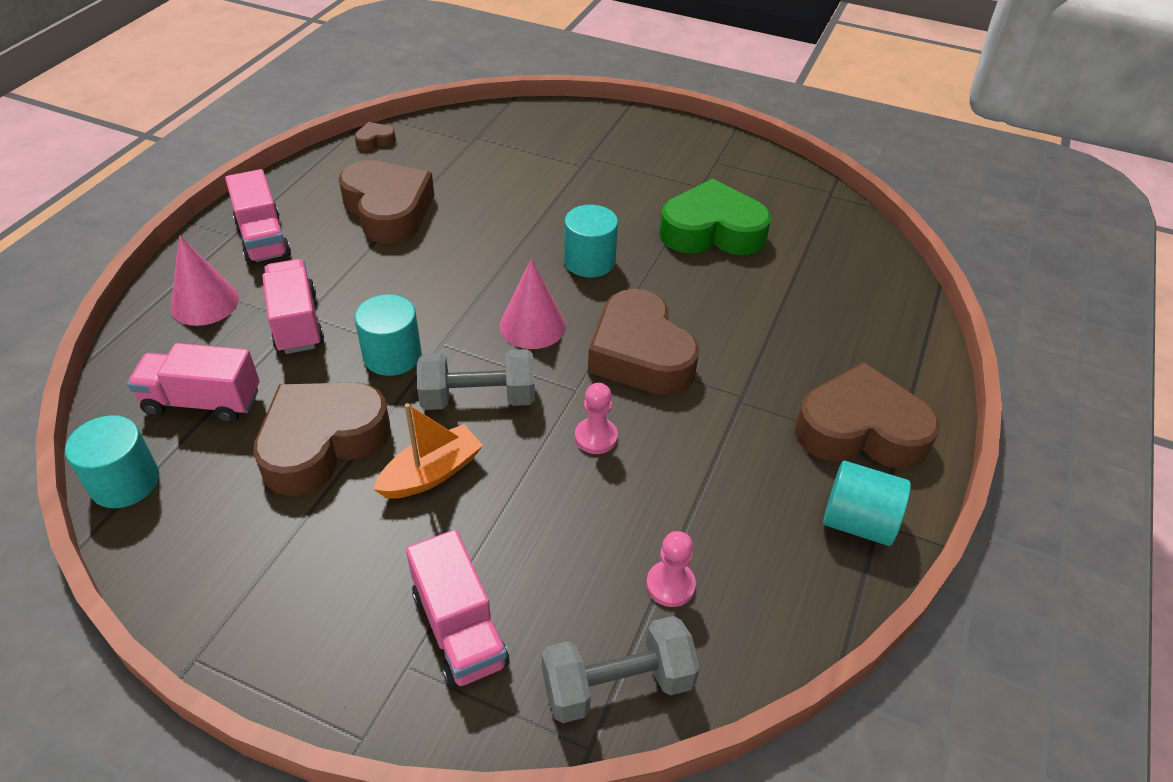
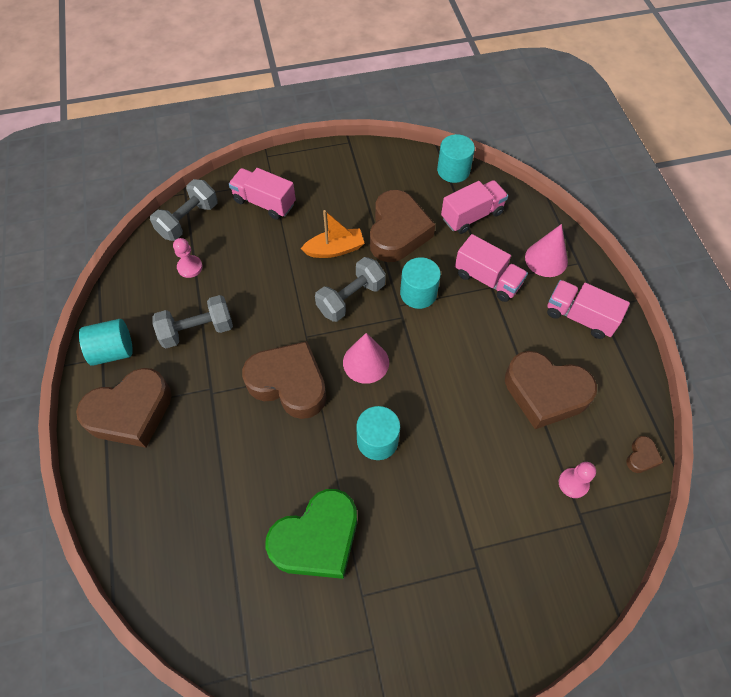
camera: 145 degrees right, 15 degrees up
orange boat [373,403,483,499] -> orange boat turned 120 degrees counterclockwise [301,210,365,258]
pink pawn [575,383,618,454] -> pink pawn moved to [559,462,596,498]
none -> grey dumbbell [153,295,233,348]

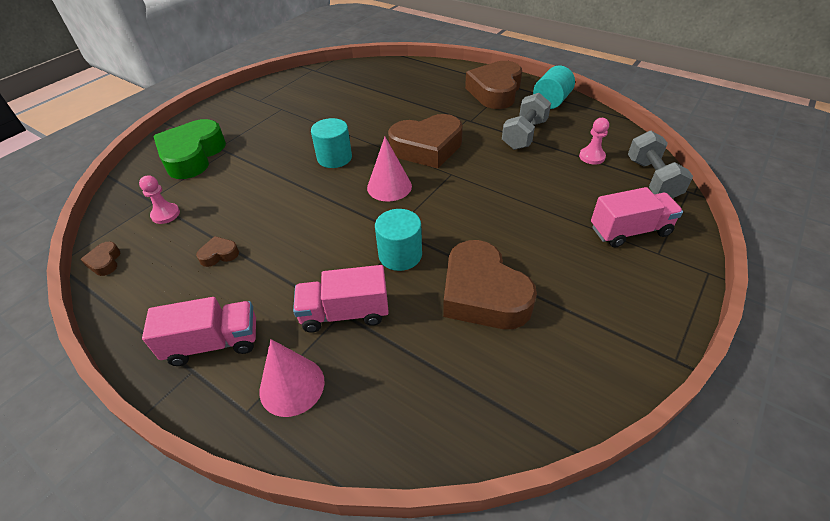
camera: 140 degrees right, 15 degrees down
green heart [265,489,357,579] -> green heart moved to [153,119,226,179]
orange boat [301,210,365,258] -> none
grey dumbbell [315,257,386,322] -> none
turquoise cylinder [437,134,475,183] -> none
pink truck [441,180,508,234] -> none
brown heart [505,351,597,429] -> brown heart [196,236,239,267], size x0.41

